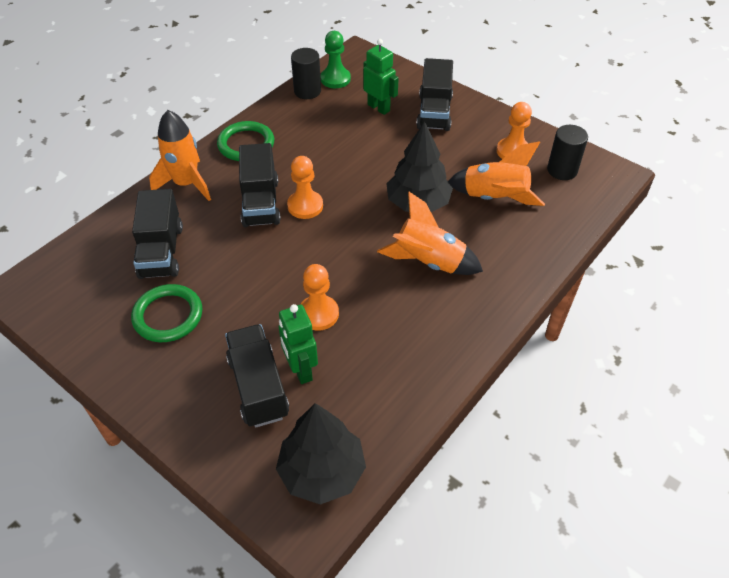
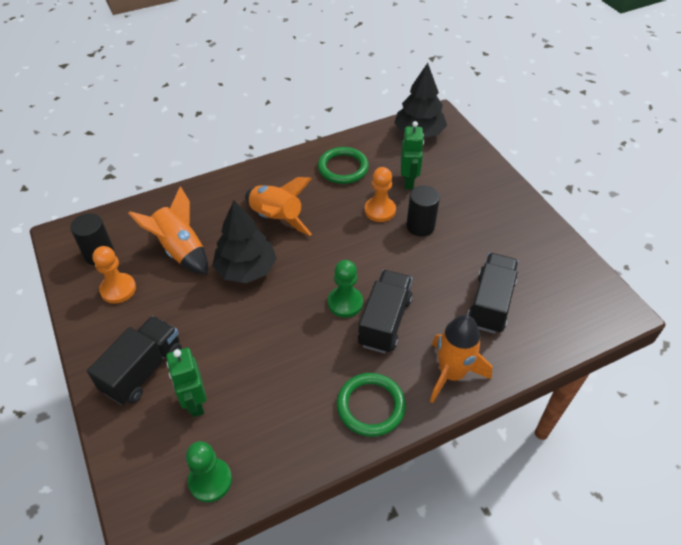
camera: 155 degrees left, 0 degrees up
green ring [131,284,203,342] -> green ring moved to [318,147,369,184]
black truck [225,324,289,428] -> none
orange pawn [287,156,323,219] -> green pawn [328,260,363,318]
black cylinder [291,48,321,99] -> black cylinder moved to [407,186,440,237]

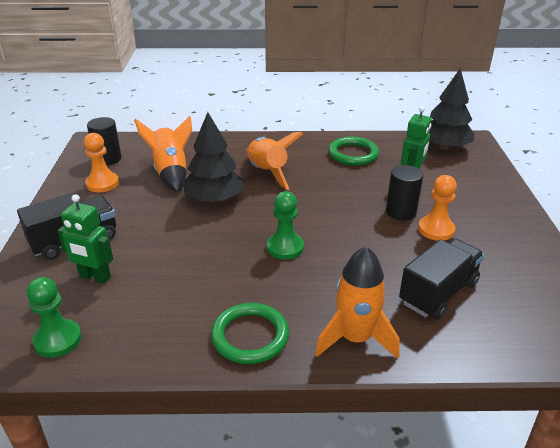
camera: 25 degrees right, 15 degrees down
green robot [166,348,207,417] -> green robot turned 75 degrees counterclockwise [57,194,113,284]
black truck [358,270,412,353] -> none
orange pawn [365,167,396,222] -> orange pawn moved to [418,175,457,241]

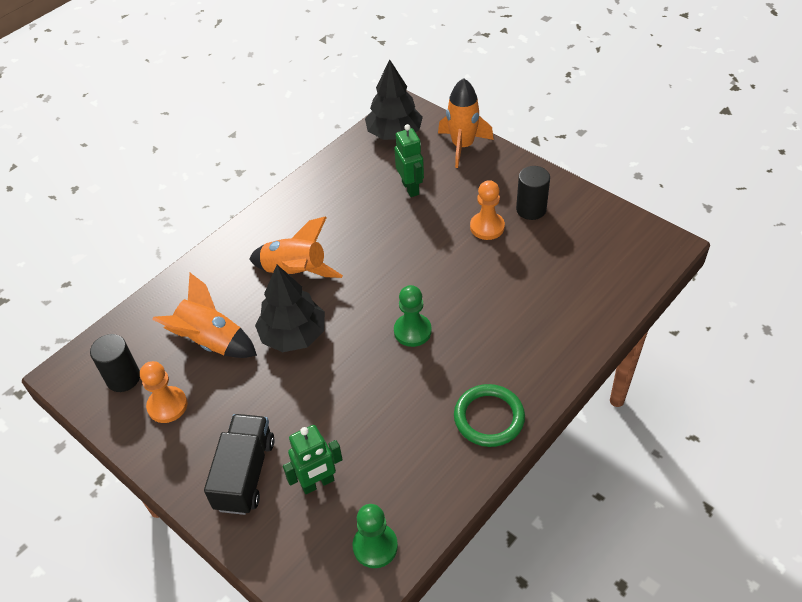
camera: 45 degrees left, 15 degrees up
orange rocket [315,246,399,359] -> orange rocket moved to [438,78,494,168]
green ring [328,137,379,165] -> none
black cylinder [386,165,423,221] -> black cylinder moved to [516,166,550,220]
black truck [399,238,484,319] -> none

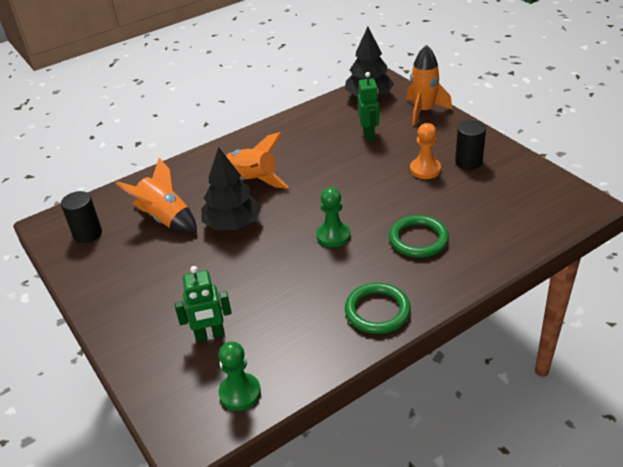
camera: 15 degrees right, 10 degrees down
orange pawn [140,361,187,423] -> none
black truck [204,414,275,515] -> none
none -> green ring [389,215,449,258]

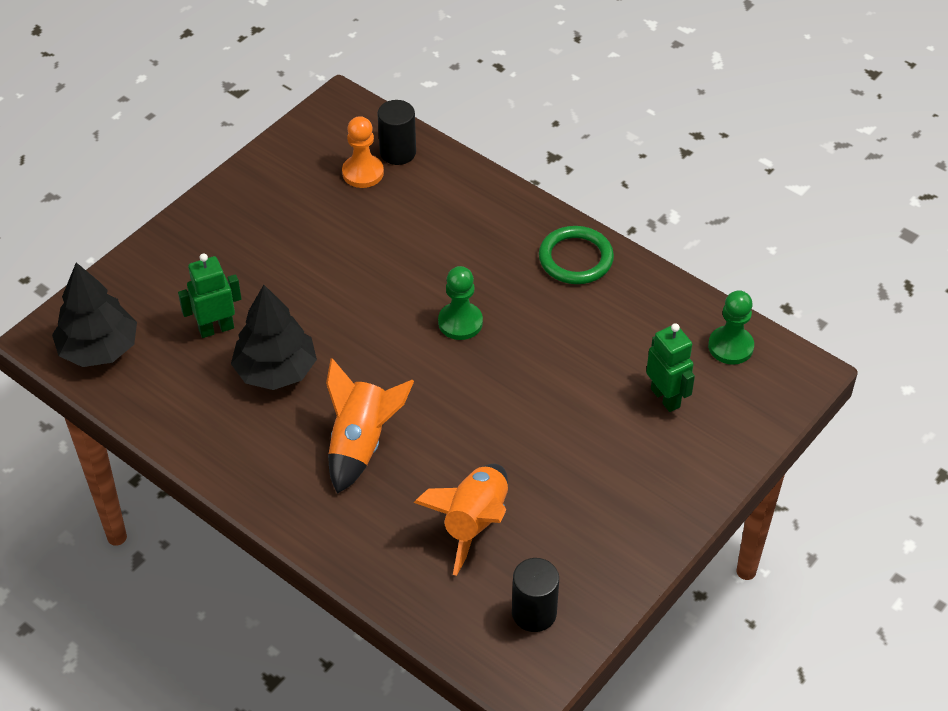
camera: 110 degrees left, 10 degrees up
black tree [201,147,261,230] -> black tree moved to [231,285,317,390]
green ring [389,215,449,258] -> none
orange rocket [406,45,452,126] -> none
orange pawn [410,123,441,179] -> orange pawn moved to [342,116,384,188]
black cylinder [455,120,486,170] -> black cylinder moved to [377,100,416,165]

